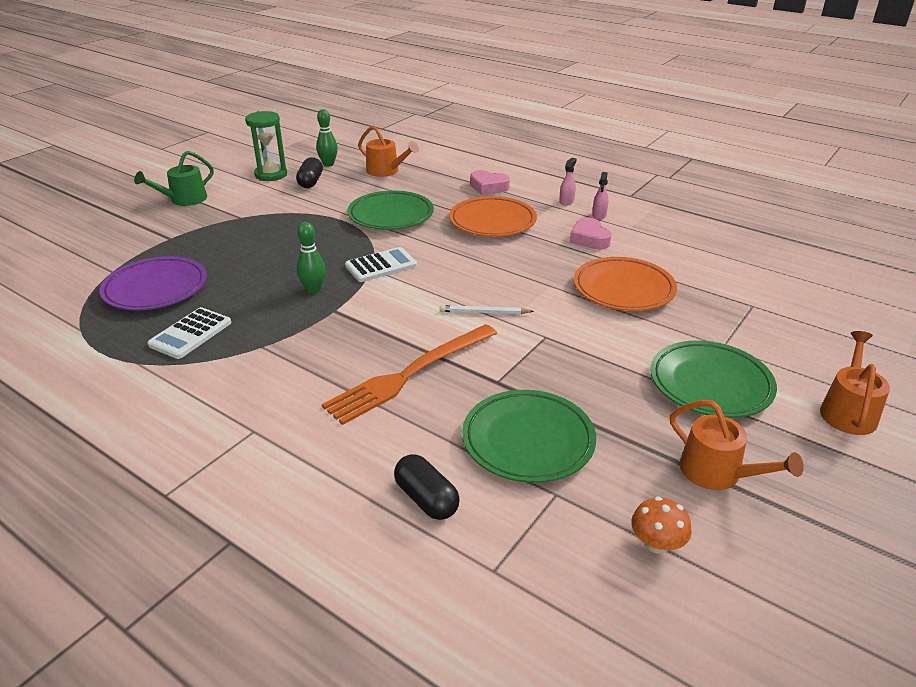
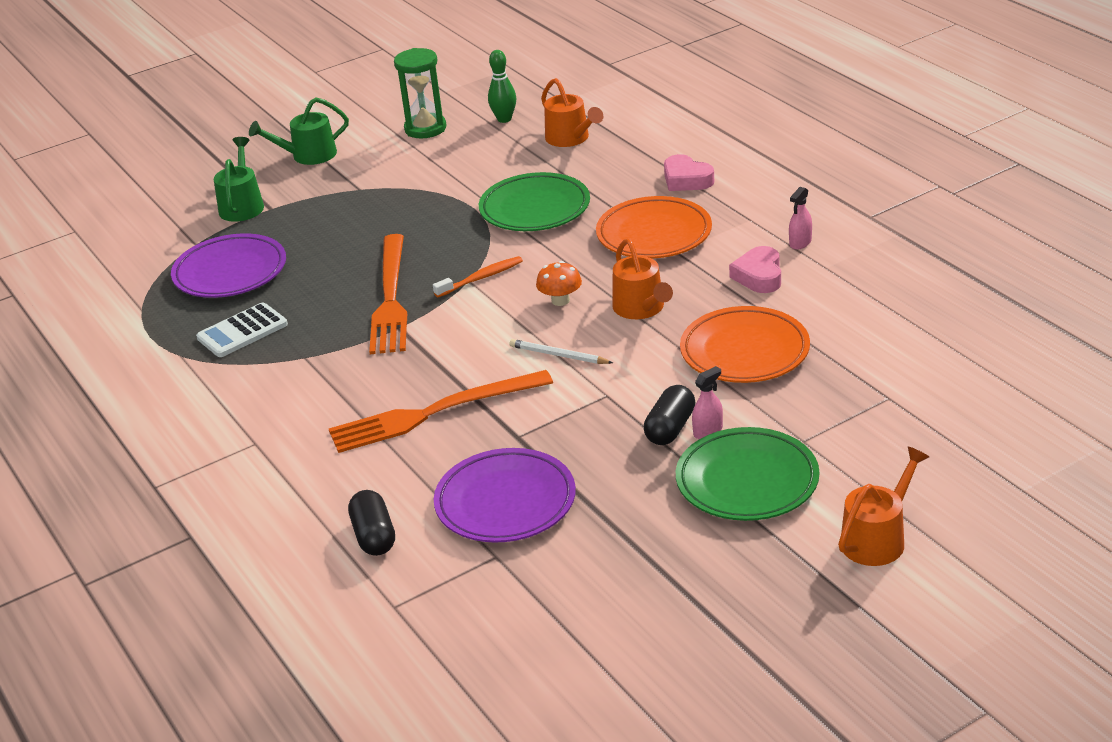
camera: 25 degrees right, 0 degrees up
black capsule [296,157,323,188] -> black capsule moved to [644,385,695,445]
green bowling pin [297,222,326,294] -> orange fork [369,234,407,354]
white calculator [345,247,417,282] -> orange toothbrush [433,256,523,297]
green plate [462,390,596,483] -> purple plate [434,448,576,543]
pink spray bottle [559,158,577,206] -> pink spray bottle moved to [692,366,723,439]
orange mushroom [631,497,692,554] -> orange mushroom moved to [536,261,582,306]
orange watering can [670,400,804,490] -> orange watering can moved to [612,238,673,319]
none -> green watering can [214,137,264,222]

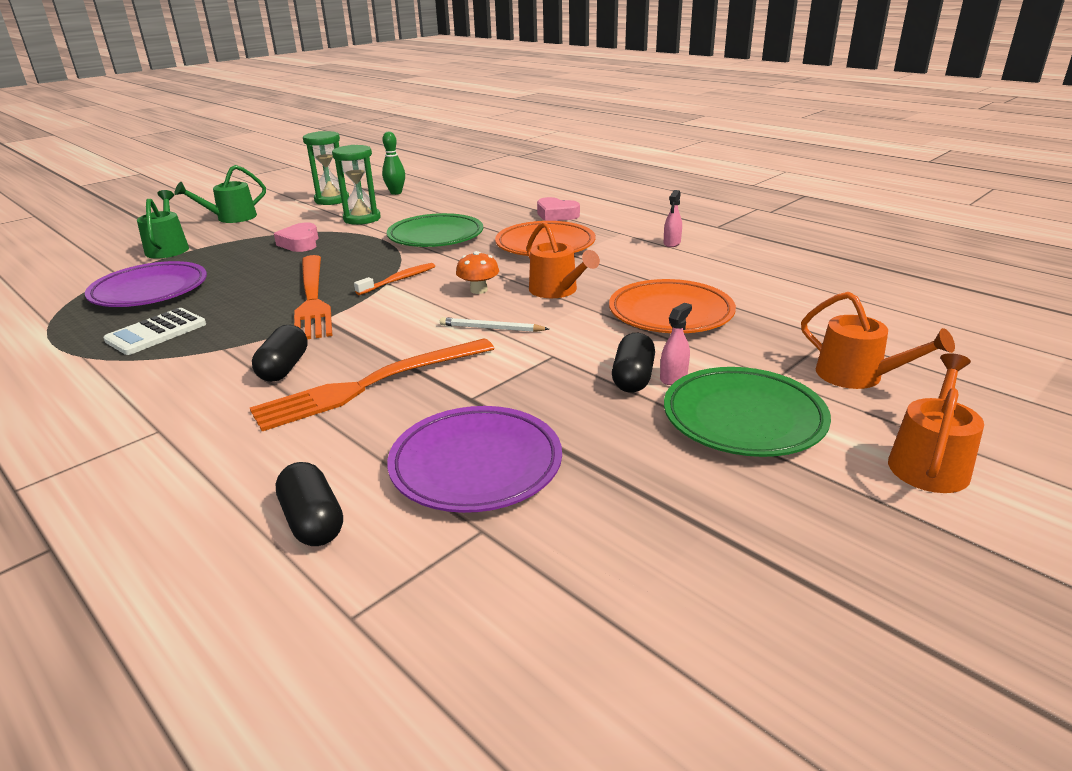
camera: 15 degrees left, 5 degrees down
orange watering can [541,78,603,147] -> orange watering can moved to [801,292,955,389]
pink heart [729,246,781,293] -> pink heart moved to [274,222,318,252]
none -> black capsule [252,325,308,382]
none -> green hourglass [332,145,381,225]

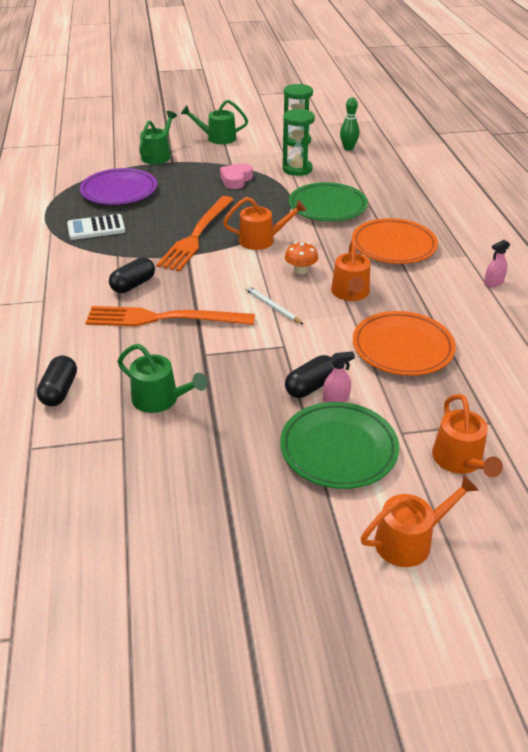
camera: 35 degrees right, 10 degrees up
orange toothbrush [354,263,435,295] -> orange watering can [223,197,306,250]
purple plate [387,406,562,513] -> green watering can [118,344,208,413]
pink heart [537,197,580,221] -> none

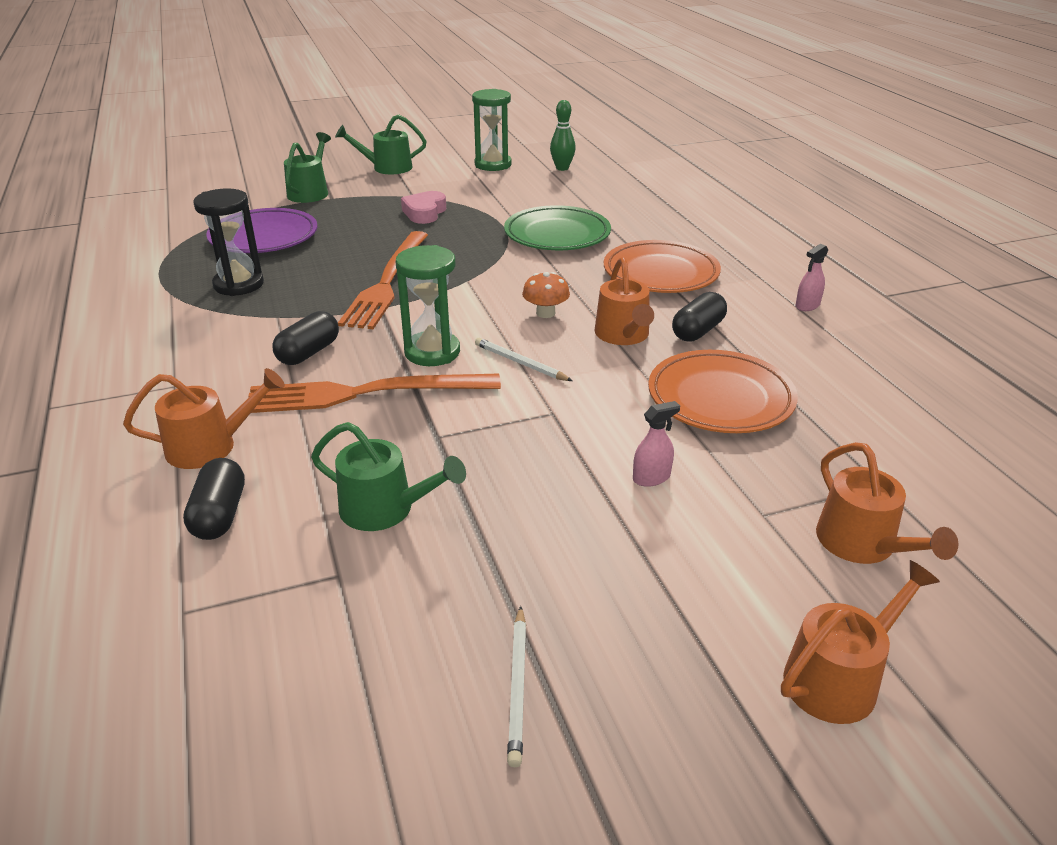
camera: 10 degrees left, 5 degrees down
white calculator [67,214,125,240] -> black hourglass [193,188,264,296]
orange watering can [223,197,306,250] -> orange watering can moved to [123,368,285,469]
green plate [280,402,399,489] -> none
green hourglass [283,109,315,176] -> green hourglass moved to [396,245,460,366]
black capsule [285,355,334,398] -> black capsule moved to [672,292,727,342]
none -> white pencil [507,606,526,767]

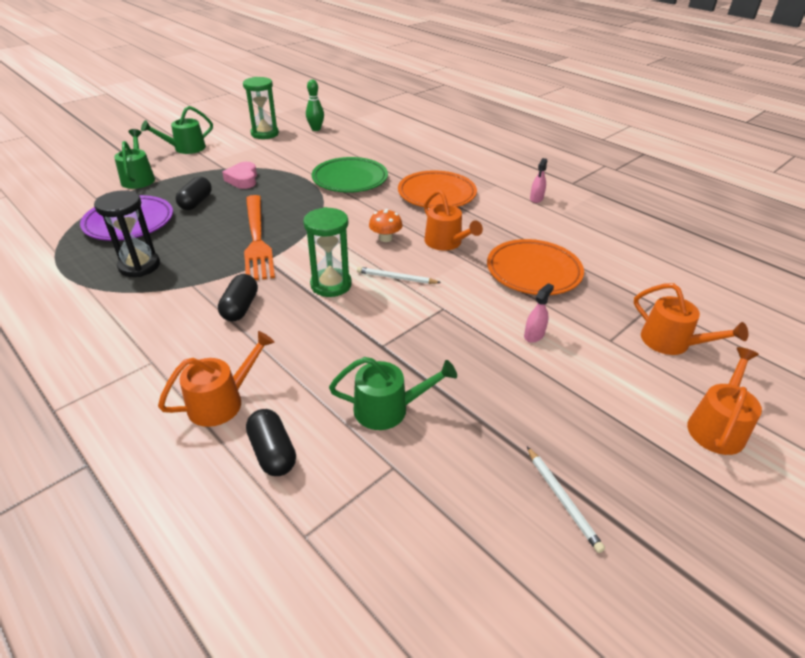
camera: 25 degrees left, 5 degrees up
orange fork [248,374,501,413] -> none
black capsule [672,292,727,342] -> black capsule moved to [176,177,212,210]

